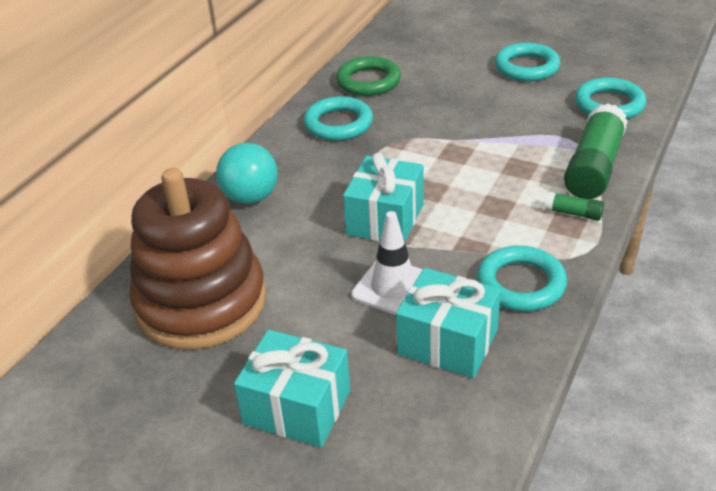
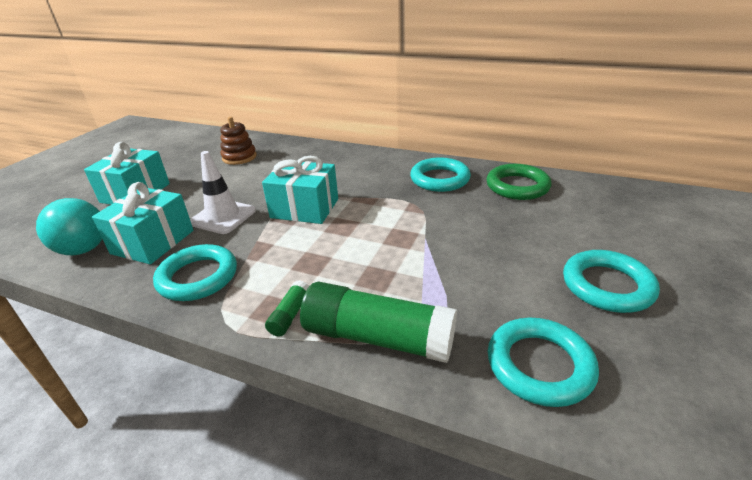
camera: 85 degrees right, 5 degrees down
brown stacking toy [129,168,266,349] -> brown stacking toy [220,117,257,165], size x0.44
turquoise ball [216,143,278,204] -> turquoise ball moved to [36,198,102,255]

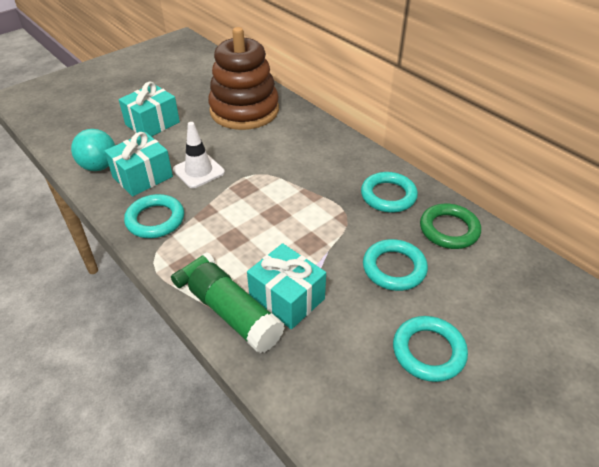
camera: 25 degrees right, 10 degrees up
brown stacking toy [220,117,257,165] -> brown stacking toy [208,27,279,130], size x2.27
turquoise gift [262,156,338,224] -> turquoise gift moved to [247,243,326,329]
turquoise ring [488,318,599,407] -> turquoise ring moved to [363,239,428,291]

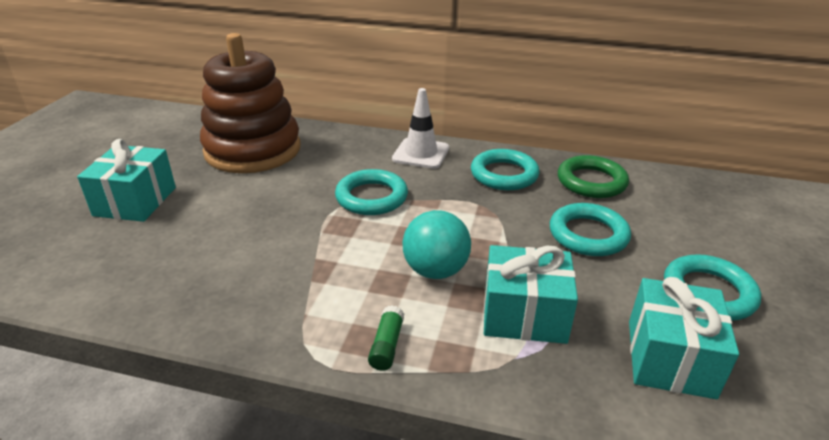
camera: 35 degrees left, 10 degrees down
turquoise ball [71,129,115,171] -> turquoise ball moved to [402,210,471,279]
turquoise gift [104,132,173,197] -> turquoise gift moved to [629,277,739,399]
turquoise ring [124,194,184,238] -> turquoise ring moved to [335,169,408,215]
white traffic cone [173,122,225,188] -> white traffic cone moved to [392,88,449,169]
green glue stick [188,262,285,353] -> none

